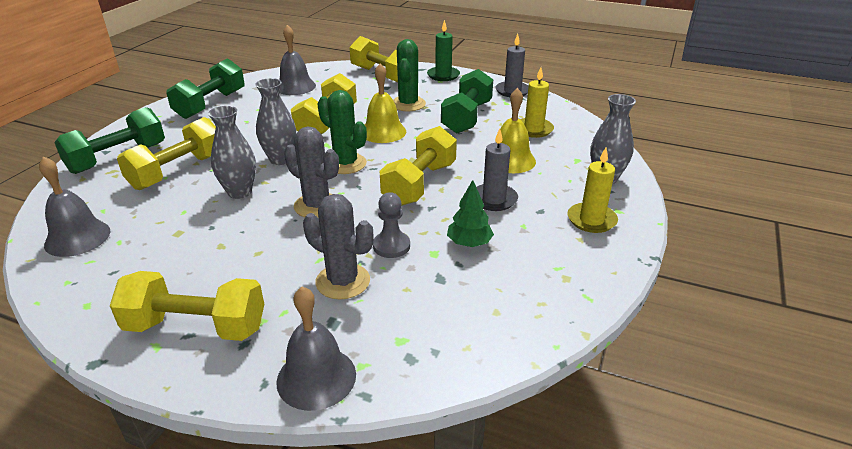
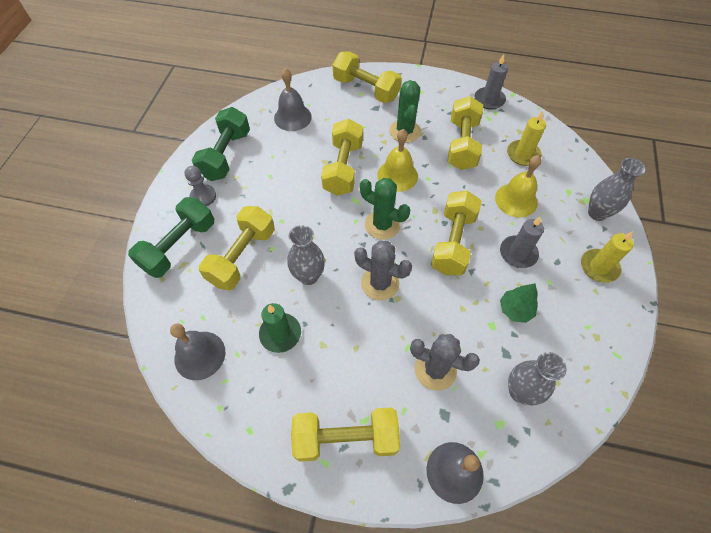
camera: 10 degrees left, 25 degrees up
grey vase [255,78,296,165] -> grey vase moved to [508,352,566,405]
grey pawn [373,192,410,258] -> grey pawn moved to [184,166,216,206]
green candle [427,20,460,81] -> green candle moved to [259,303,301,353]
green dumbbell [441,69,493,134] -> yellow dumbbell [448,96,483,170]

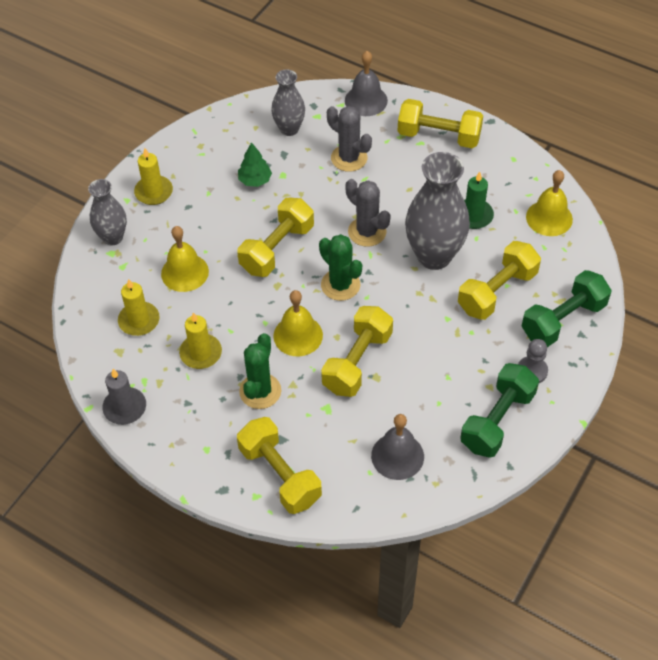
camera: 160 degrees left, 5 degrees down
grey bell [170,323,226,380] -> yellow bell [526,170,573,236]
grey vase [287,225,325,285] -> grey vase [405,152,470,270], size x1.71
yellow dumbbell [448,96,483,170] -> yellow candle [179,312,222,369]
grey candle [500,216,544,268] -> none

